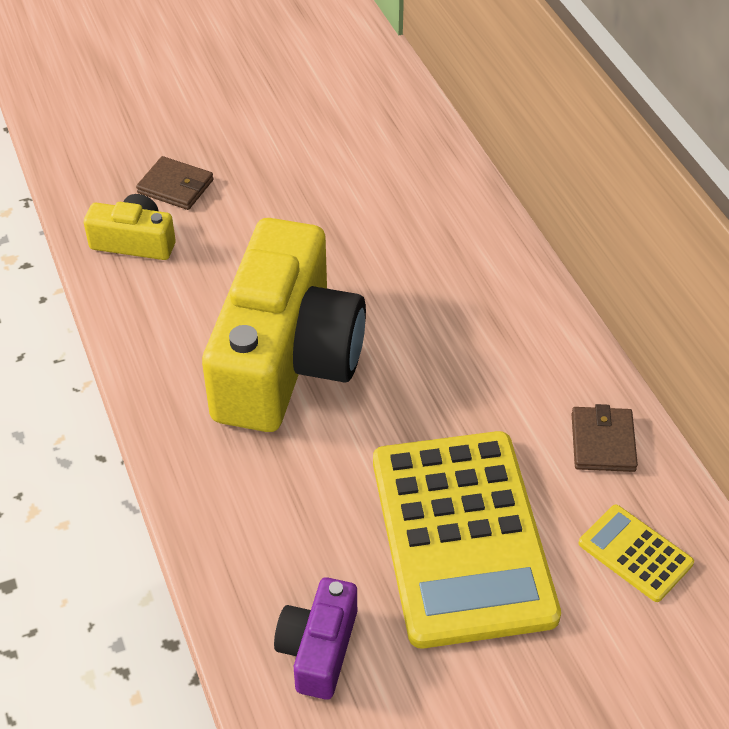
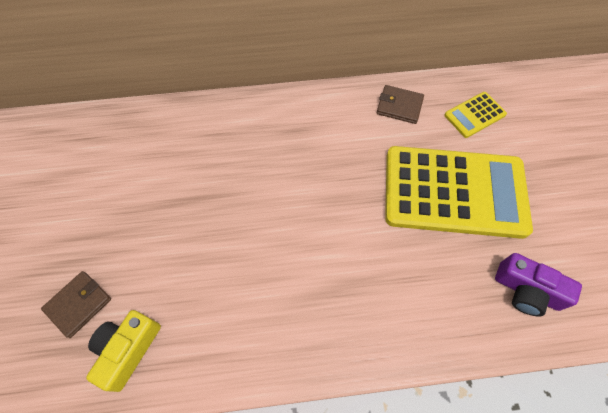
camera: 75 degrees left, 15 degrees up
yellow camera [202,218,366,432] -> none

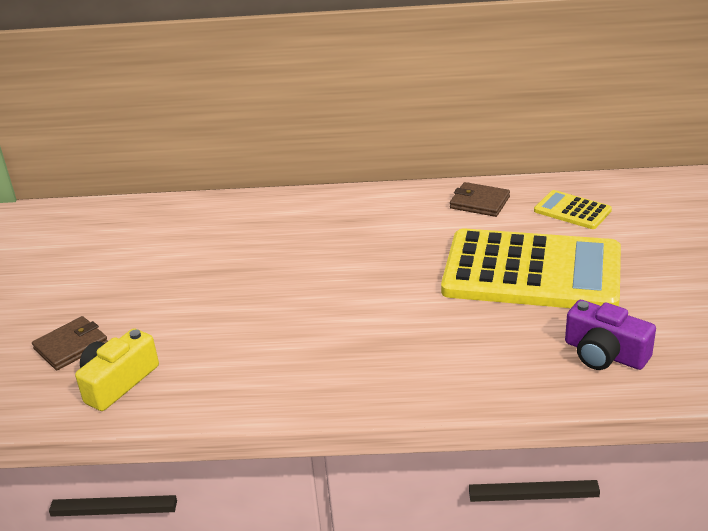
camera: 10 degrees right, 30 degrees down
yellow calculator [444,92,507,138] -> yellow calculator turned 60 degrees clockwise [534,190,612,229]

